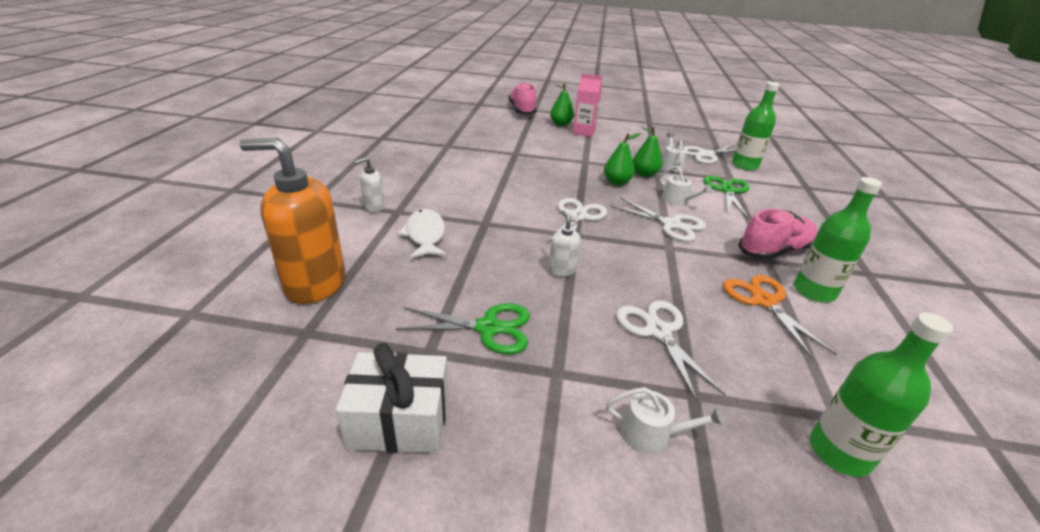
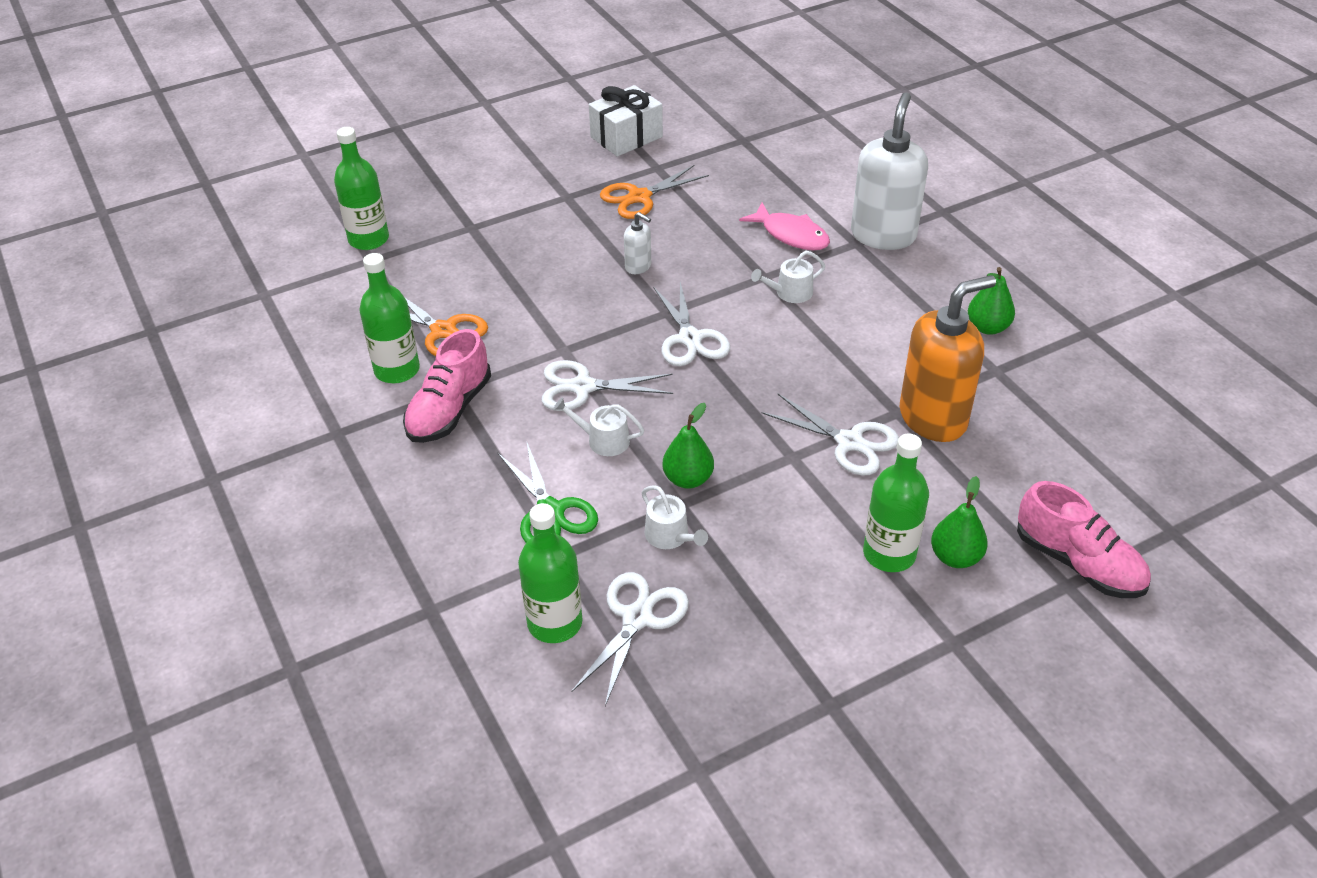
camera: 145 degrees right, 10 degrees up
orange soap dispenser [240,138,345,304] -> orange soap dispenser moved to [900,275,996,442]
white soap dispenser [354,157,385,212] -> white soap dispenser [851,92,928,250], size x2.23
green scissors [396,303,530,354] -> orange scissors [600,165,709,219]
white fish [398,209,447,259] -> pink fish [739,203,830,250]
pink carton [573,73,602,137] -> green bottle [863,434,929,572]
green pear [604,133,641,185] -> green pear moved to [968,267,1015,335]
white watering can [606,387,724,454] -> white watering can moved to [751,251,826,303]
white scissors [616,300,726,401] -> white scissors moved to [761,394,899,476]

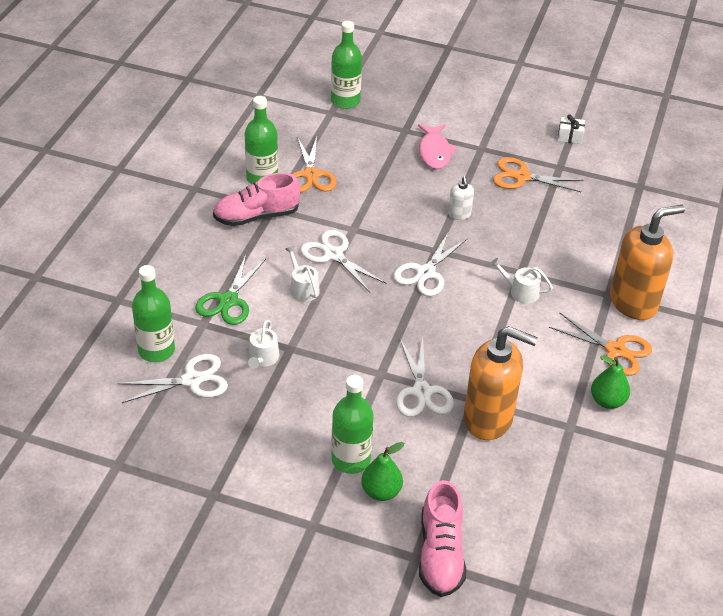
camera: 45 degrees right, 0 degrees up
white gift [589,85,663,157] -> white gift [558,114,585,144], size x0.52
green pear [662,403,714,489] -> none
pink fish [739,203,830,250] -> pink fish moved to [418,124,457,169]
white soap dispenser [851,92,928,250] -> orange soap dispenser [610,205,685,320]
none -> orange scissors [549,312,652,376]

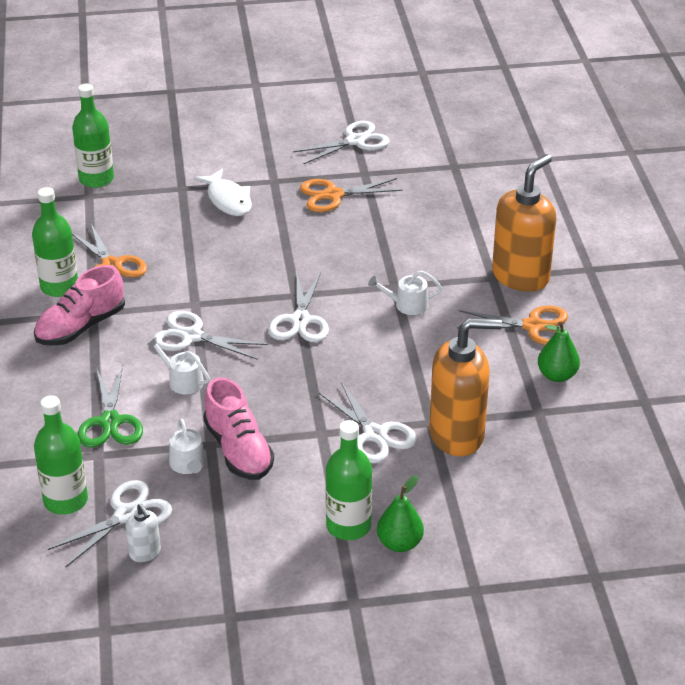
camera: 25 degrees left, 5 degrees down
pink fish [418,124,457,169] -> white fish [194,168,252,216]
pink shoe [419,480,466,597] -> pink shoe moved to [203,377,274,480]
white soap dispenser [448,176,474,220] -> white soap dispenser moved to [125,503,161,562]
white gift [558,114,585,144] -> white scissors [293,121,390,164]

